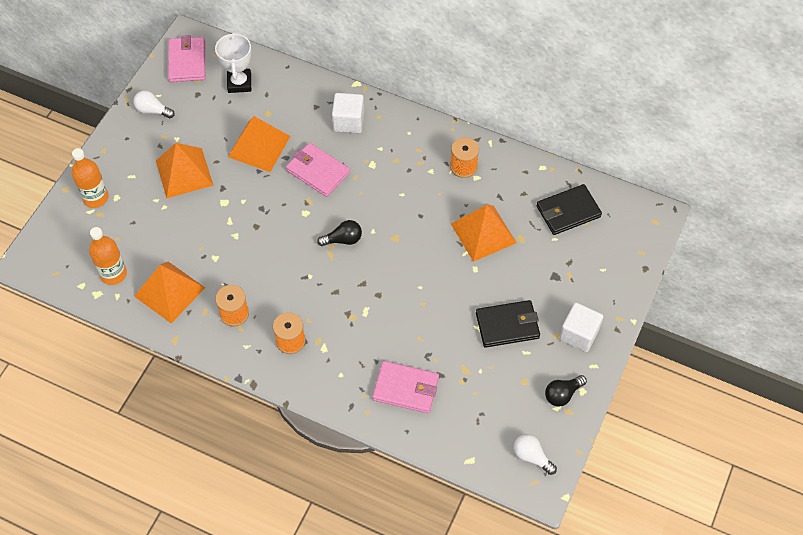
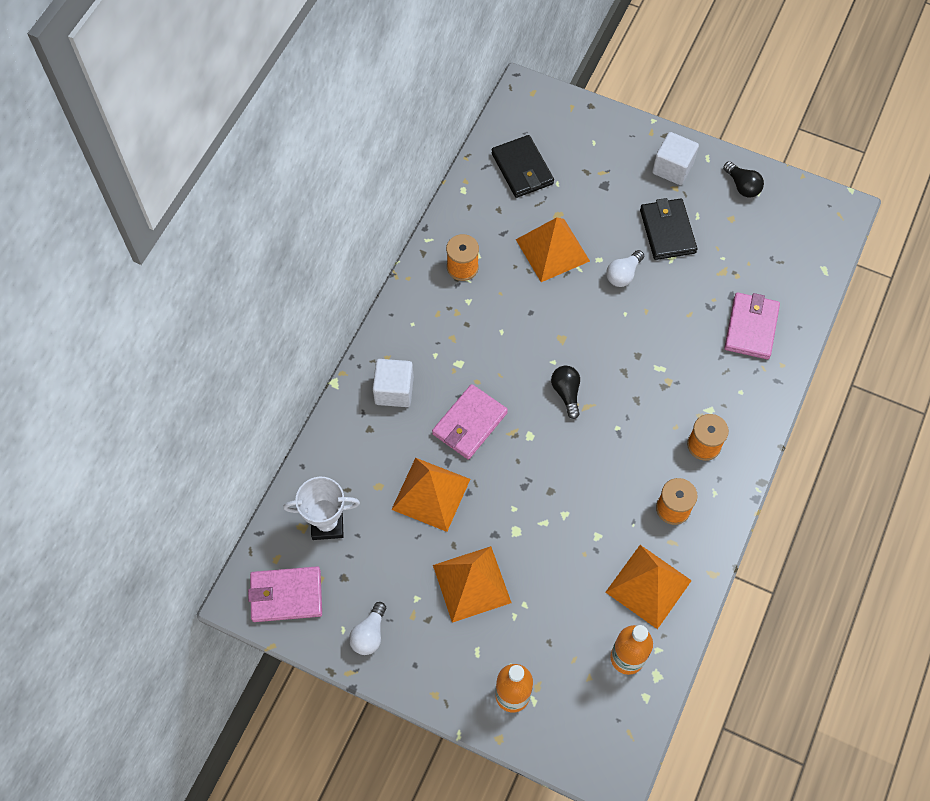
camera: 90 degrees left, 5 degrees up
white light bulb [513,434,557,475] -> white light bulb moved to [606,250,644,287]

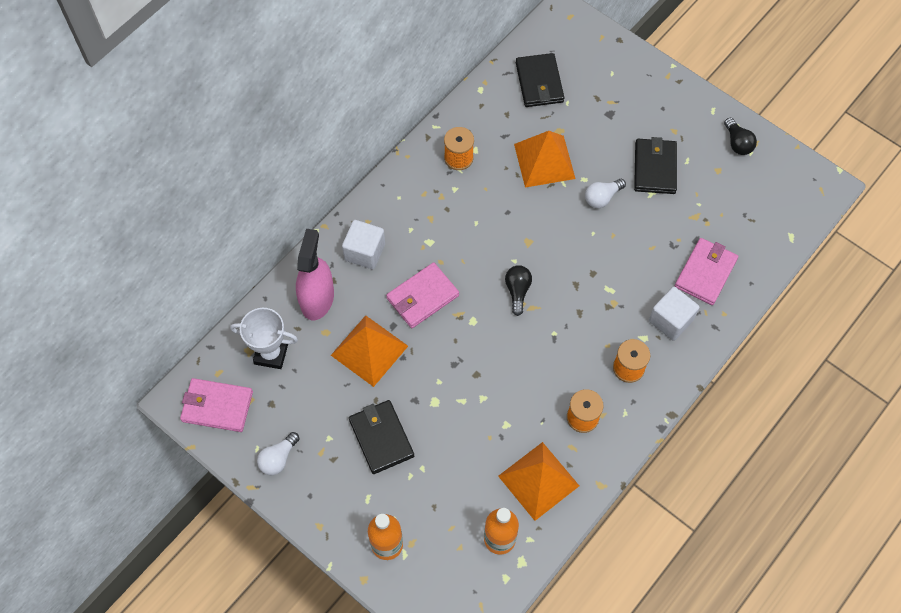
camera: 15 degrees right, 0 degrees up
orange pyramid [433,546,512,623] -> black wallet [349,400,414,474]
white cube [652,132,699,185] -> white cube moved to [649,287,700,341]
none -> pink spray bottle [296,229,334,320]

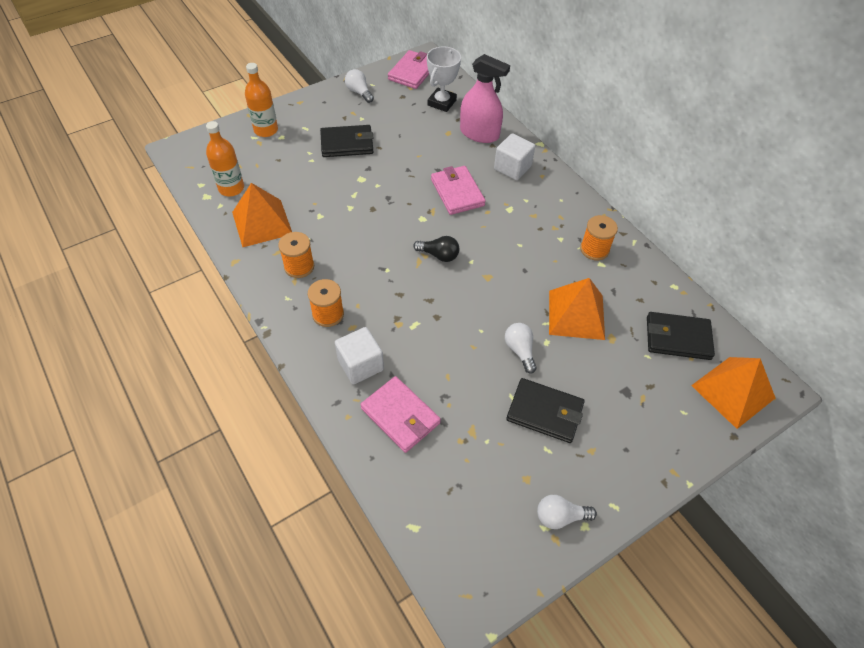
camera: 105 degrees right, 10 degrees down
orange pyramid [331,315,408,387] -> orange pyramid moved to [691,357,775,429]
black light bulb [724,118,757,155] -> white light bulb [537,495,597,529]

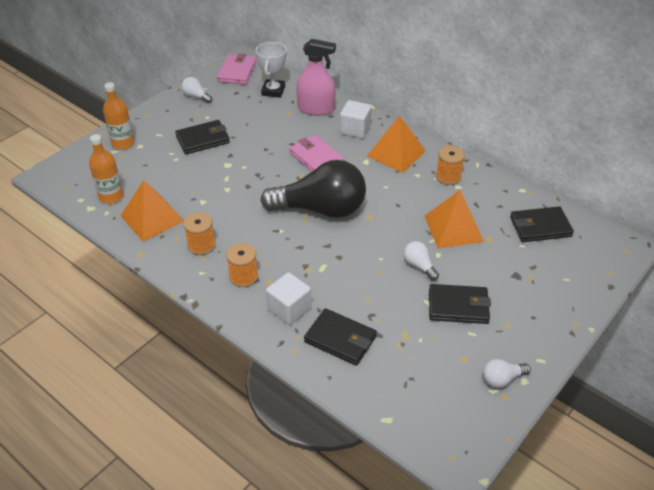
camera: 15 degrees left, 10 degrees down
pink wallet [360,376,441,453] -> black wallet [304,308,377,366]
black light bulb [413,236,459,262] -> black light bulb [260,160,366,218], size x2.45
orange pyramid [691,357,775,429] -> orange pyramid moved to [367,115,426,173]

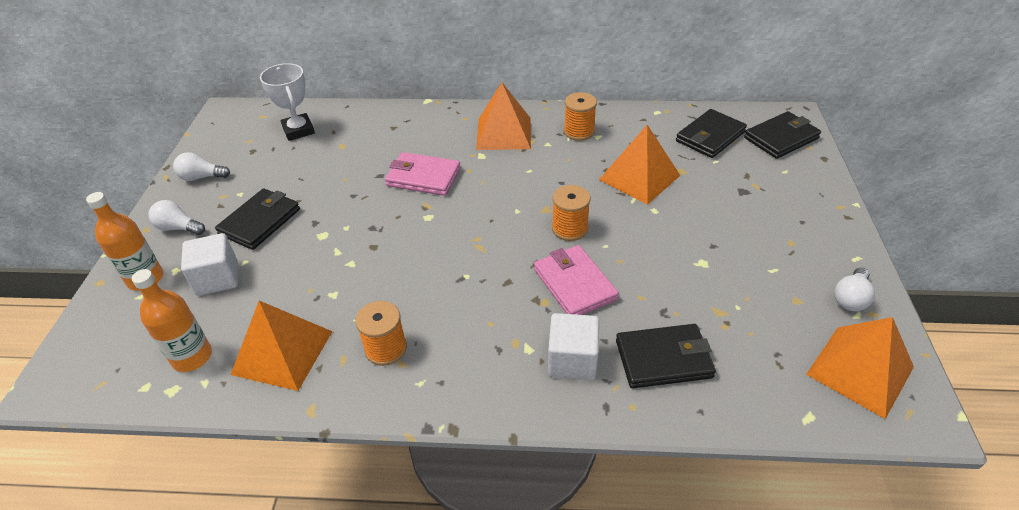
camera: 35 degrees left, 0 degrees up
pink wallet [217,53,257,85] -> pink wallet moved to [534,245,619,315]
orange spool [226,243,258,287] -> orange spool moved to [552,185,590,241]
black light bulb [260,160,366,218] -> none
pink spray bottle [296,39,336,116] -> none
white cube [340,100,372,138] -> white cube moved to [181,233,238,296]
white light bulb [403,241,439,280] -> white light bulb moved to [148,200,205,235]
black wallet [429,284,491,324] -> black wallet moved to [744,111,821,159]
none -> orange pyramid [806,317,914,419]

